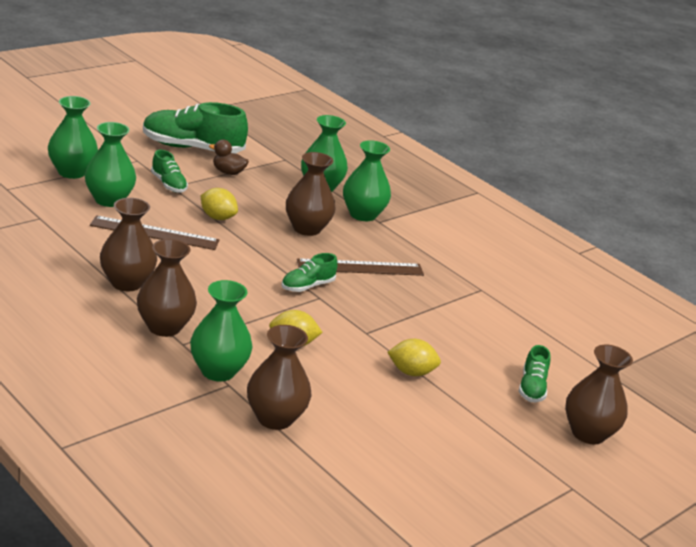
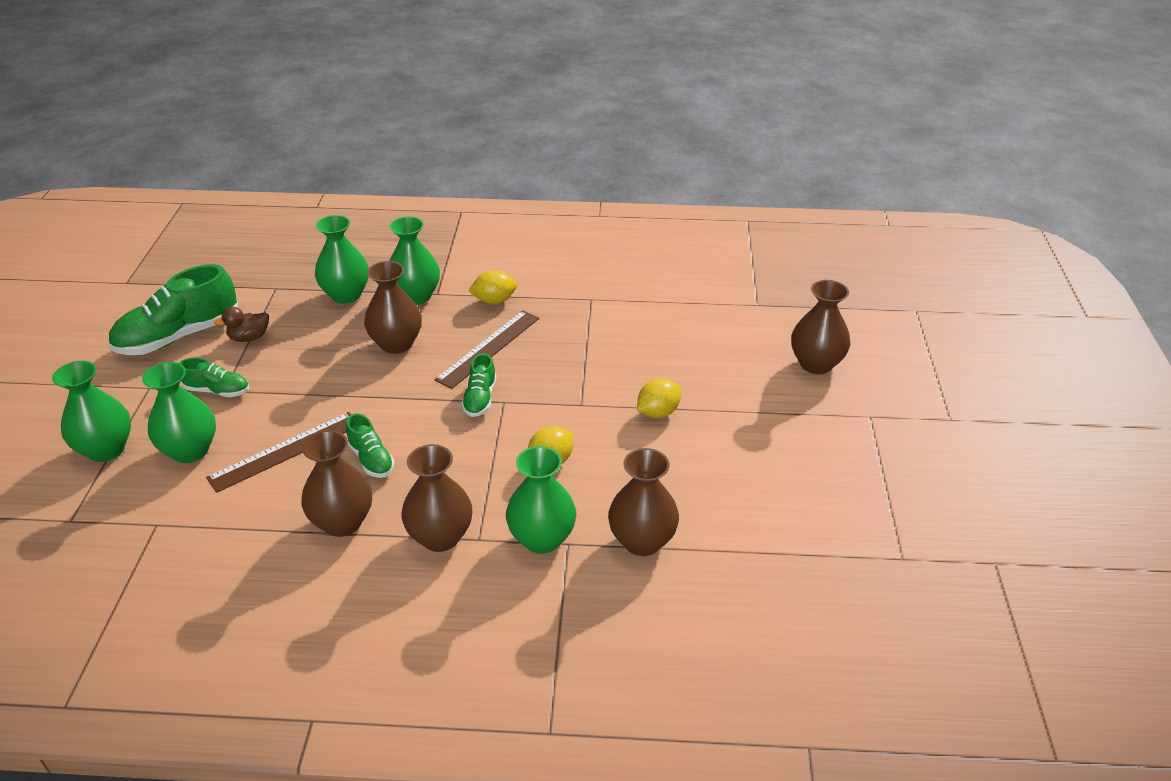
camera: 40 degrees left, 10 degrees up
yellow lemon [201,188,238,220] -> yellow lemon moved to [468,270,517,304]
green shoe [519,345,550,402] -> green shoe moved to [346,414,395,478]

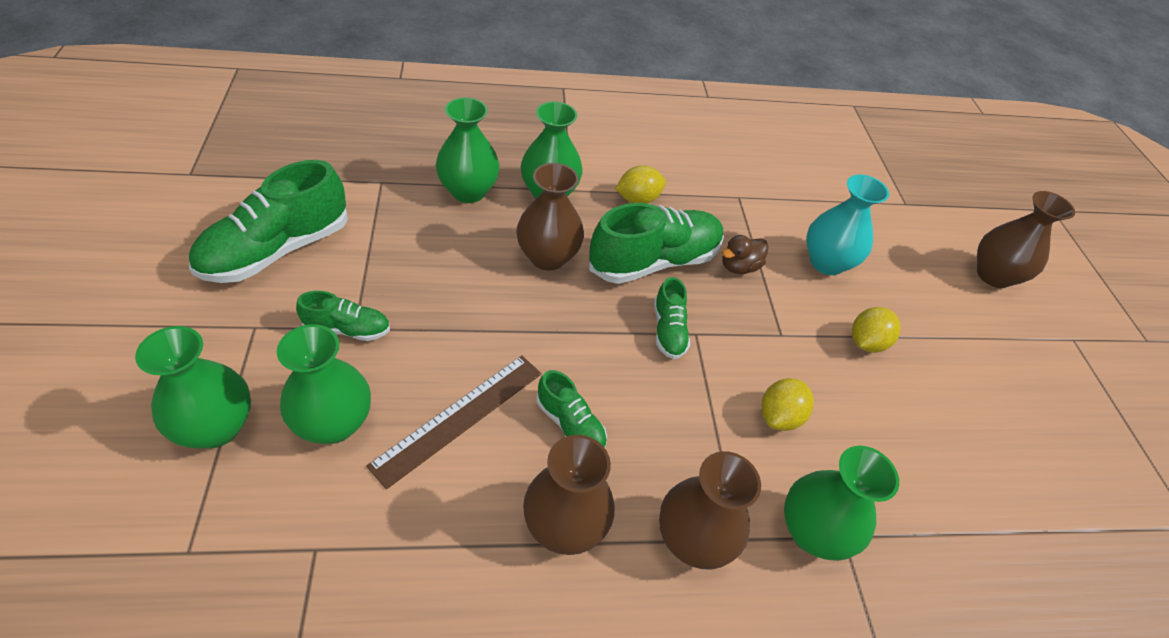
camera: 15 degrees left, 10 degrees up
brown duck [214,306,269,342] -> brown duck moved to [722,235,768,274]
brown ruler [434,310,539,389] -> green shoe [589,203,724,284]
brown vase [608,448,679,556] -> none
none -> turquoise vase [806,175,889,275]

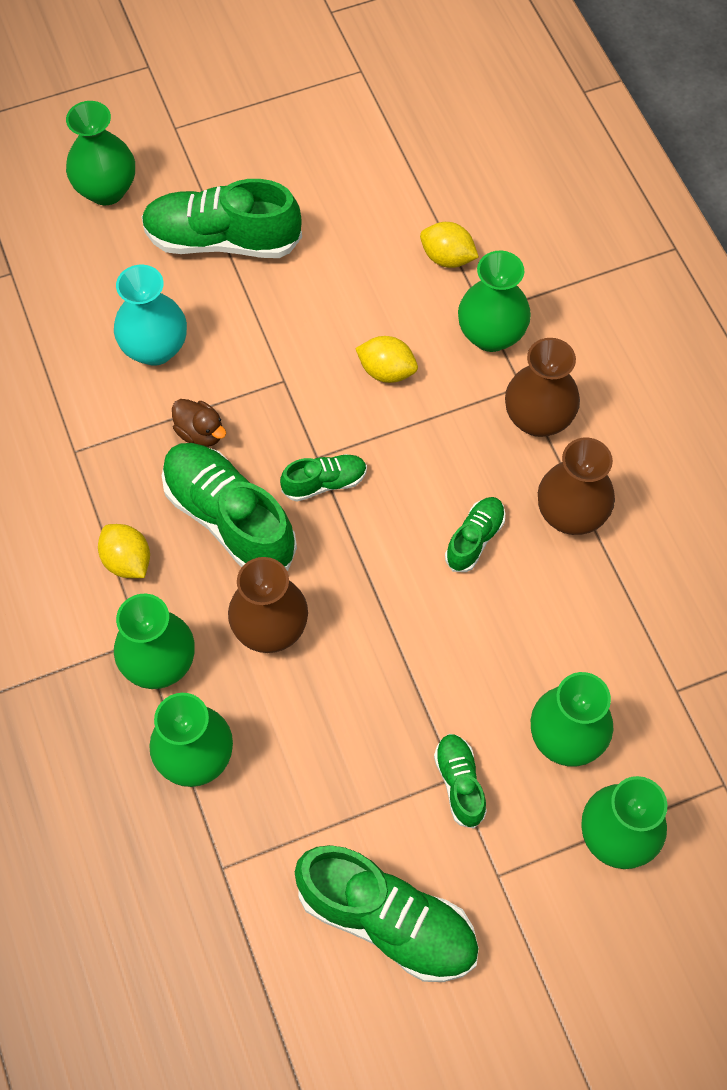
camera: 100 degrees left, 15 degrees up
brown ruler [366,355,542,489] -> none
yellow lemon [852,307,901,353] -> yellow lemon moved to [420,222,479,268]
brown vase [977,191,1075,288] -> green vase [66,101,135,205]
none -> green shoe [141,179,302,258]

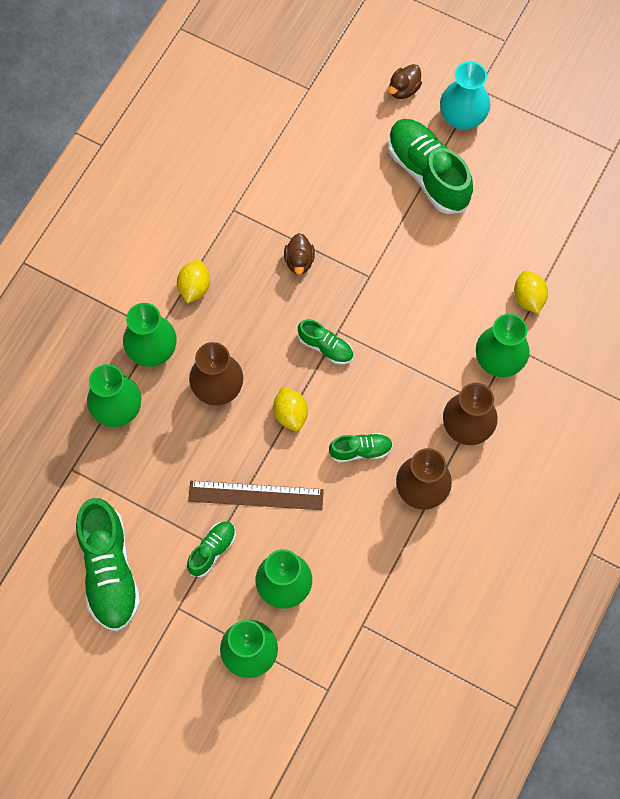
camera: 50 degrees right, 5 degrees up
green vase [66,101,135,205] -> brown duck [388,64,422,99]
turquoise vase [114,265,187,366] -> turquoise vase moved to [440,61,490,130]
green shoe [162,443,297,571] -> none
yellow lemon [355,336,418,383] -> yellow lemon moved to [273,386,308,431]
none -> brown ruler [188,481,324,510]

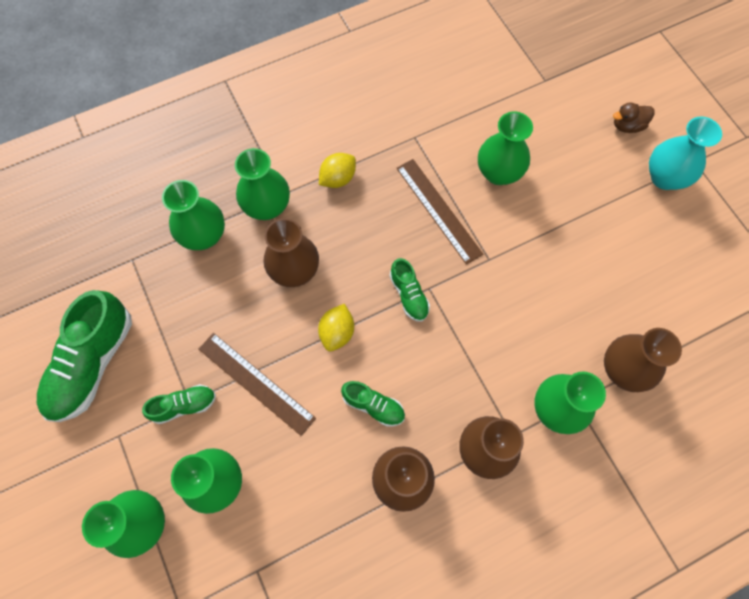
camera: 35 degrees right, 0 degrees up
brown duck [284,233,315,275] -> brown ruler [397,159,483,265]
green shoe [388,119,473,214] -> none
yellow lemon [514,270,548,314] -> brown vase [604,328,682,392]
none -> green vase [478,112,533,185]

